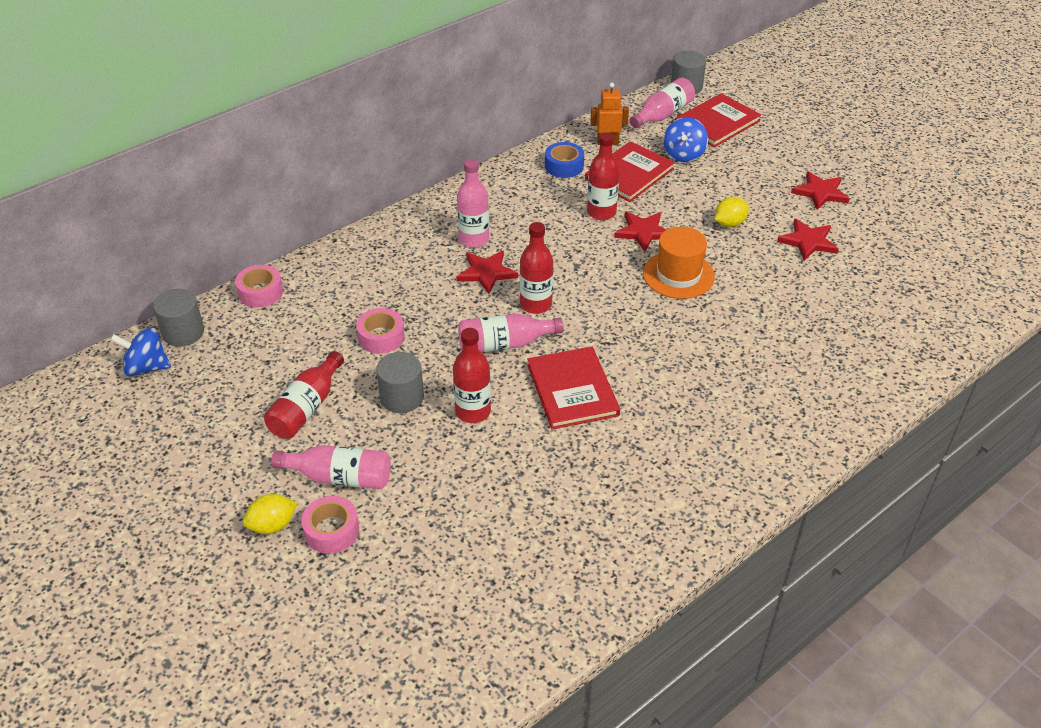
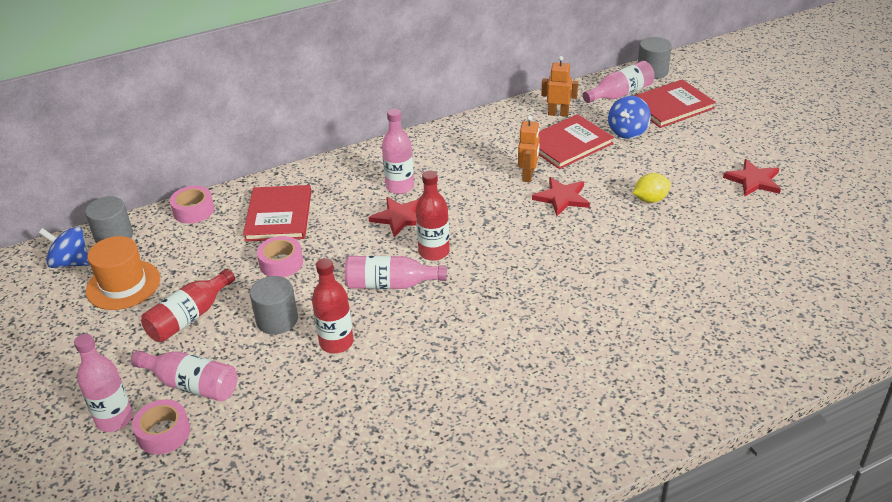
camera: 15 degrees right, 5 degrees down
yellow lemon [243,494,298,534] -> pink bottle [74,334,133,432]
red book [527,346,620,429] -> red book moved to [243,185,311,242]
blue tape [545,142,584,178] -> none
red bottle [587,132,620,220] -> orange robot [518,115,540,182]
orange hat [643,227,715,299] -> orange hat moved to [86,236,160,310]
red star [777,219,839,261] -> none

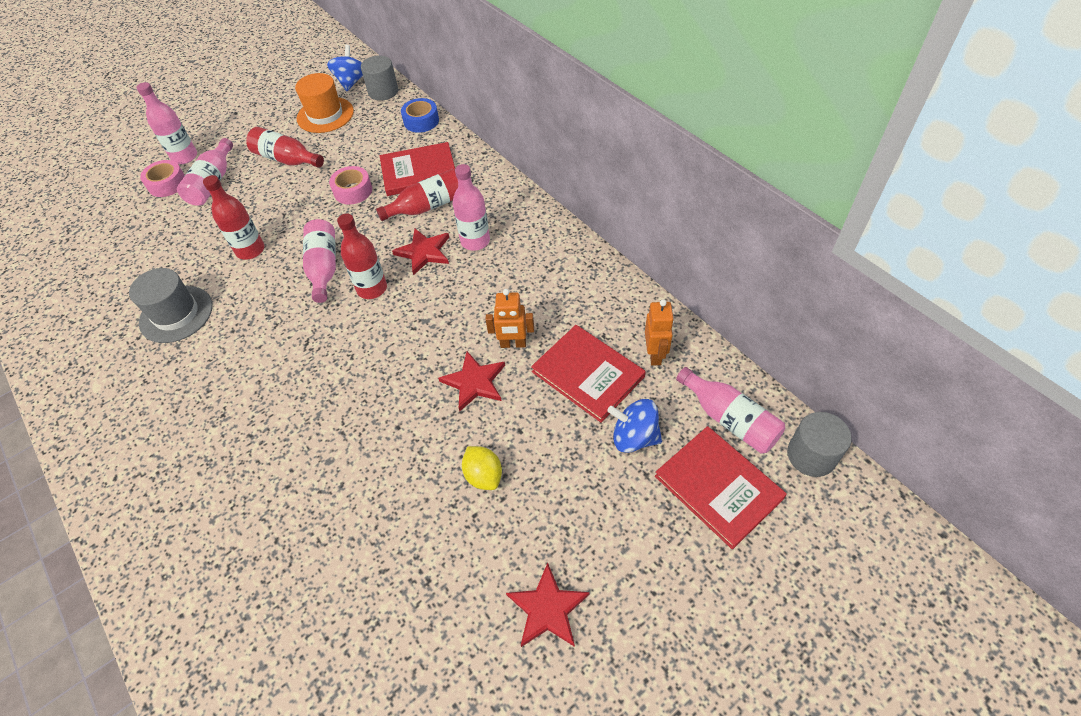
camera: 80 degrees right, 15 degrees up
pink tape [170,186,214,224] -> blue tape [401,98,439,133]
grey cylinder [250,276,298,334] -> none
none -> grey hat [129,268,213,343]
none -> red bottle [376,169,458,221]

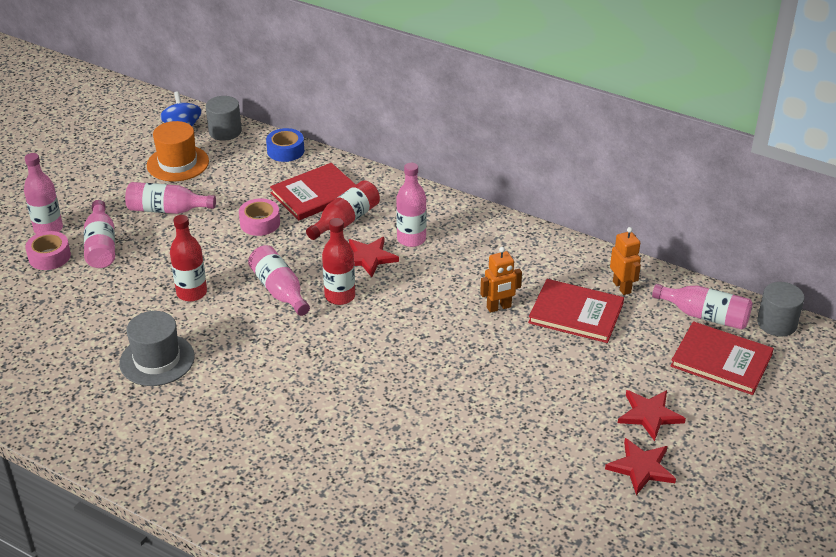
camera: 25 degrees left, 15 degrees down
red bottle [246,127,324,168] -> pink bottle [125,182,216,214]
red star [438,351,505,411] -> red star moved to [618,390,686,441]
yellow lemon [462,446,502,490] -> none
blue spinning top [607,399,662,453] -> none

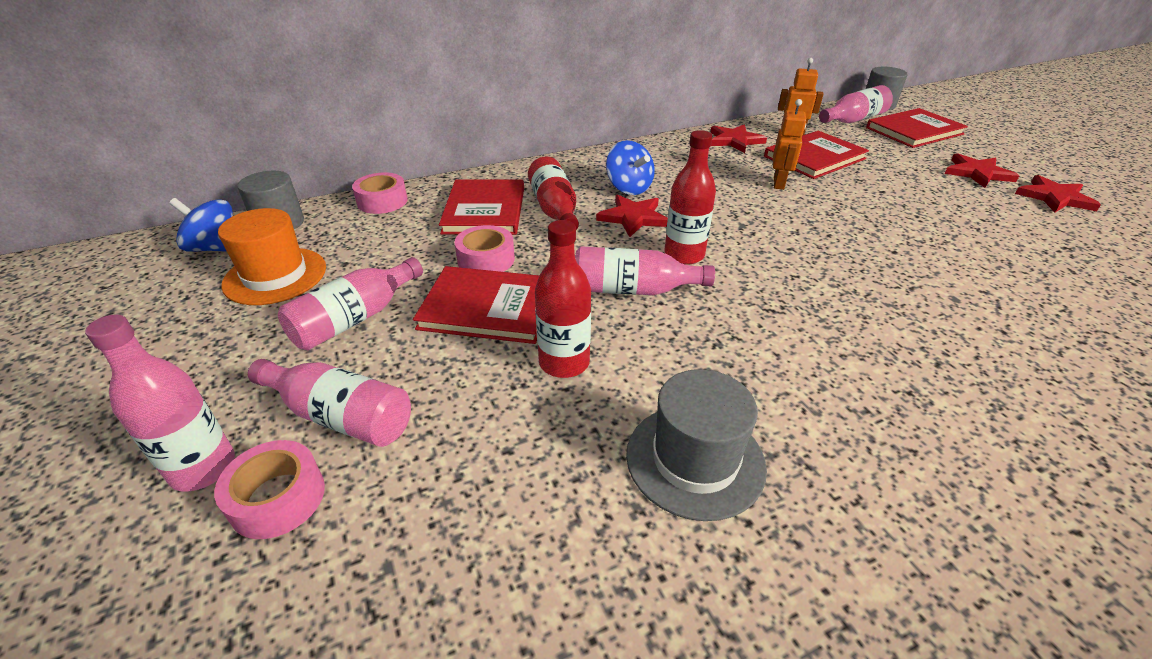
camera: 55 degrees left, 0 degrees up
blue tape [266,128,304,162] -> pink tape [352,172,408,214]
pink bottle [396,163,427,247] -> blue spinning top [606,140,655,195]
none -> red book [413,266,539,344]
none -> red star [711,124,767,153]

